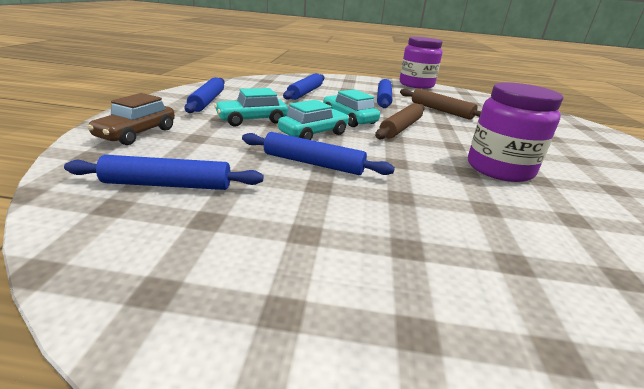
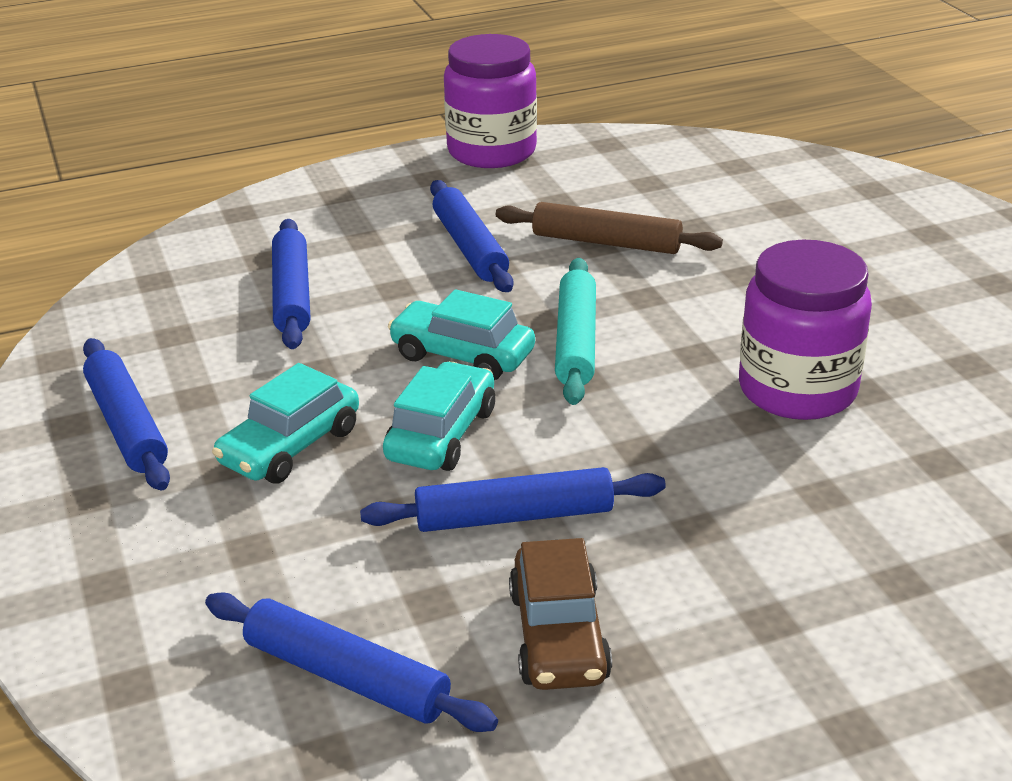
camera: 25 degrees left, 5 degrees up
blue rolling pin [64,155,263,190] -> blue rolling pin turned 60 degrees clockwise [205,593,498,732]
brown car [87,93,175,145] -> brown car moved to [509,538,612,690]
brown rolling pin [375,103,425,139] -> turquoise rolling pin [555,258,596,405]

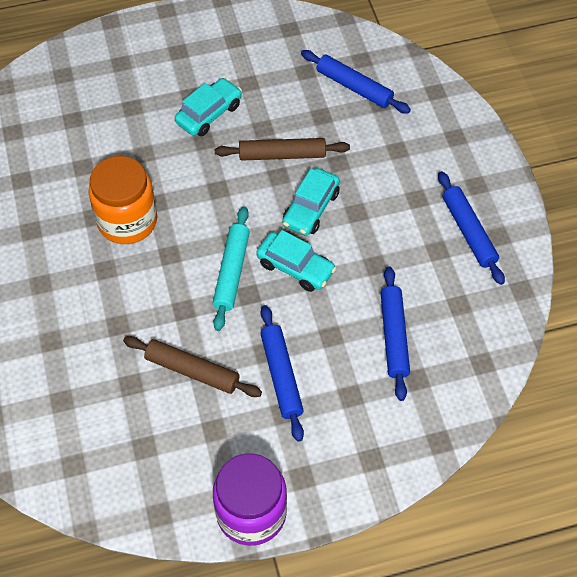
camera: 175 degrees left, 25 degrees up
turquoise car [212,363,359,483] -> turquoise car moved to [175,78,242,136]
blue rolling pin [360,467,666,532] -> brown rolling pin [215,138,350,161]
brown car [509,538,612,690] -> none
purple jar [739,240,872,420] -> orange jar [88,156,157,244]

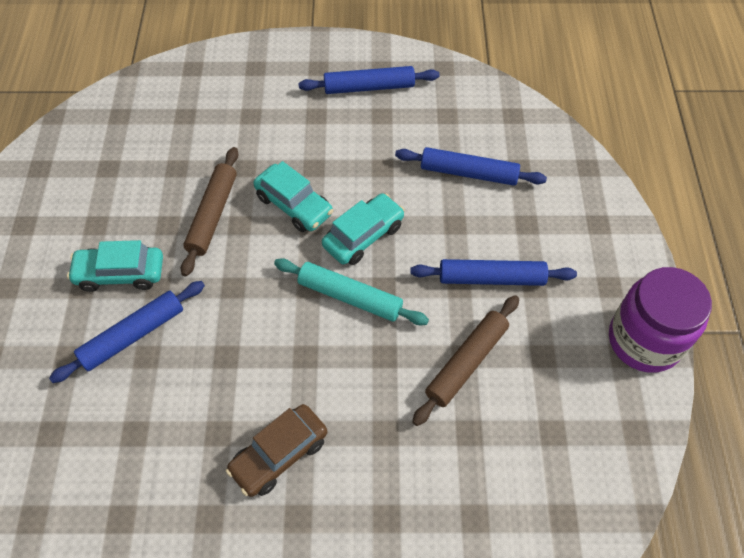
camera: 75 degrees left, 0 degrees up
orange jar [88,156,157,244] -> none
turquoise car [175,78,242,136] -> turquoise car turned 60 degrees counterclockwise [67,240,163,292]
blue rolling pin [301,50,411,113] -> blue rolling pin moved to [49,281,205,383]
none -> brown car [226,404,327,497]

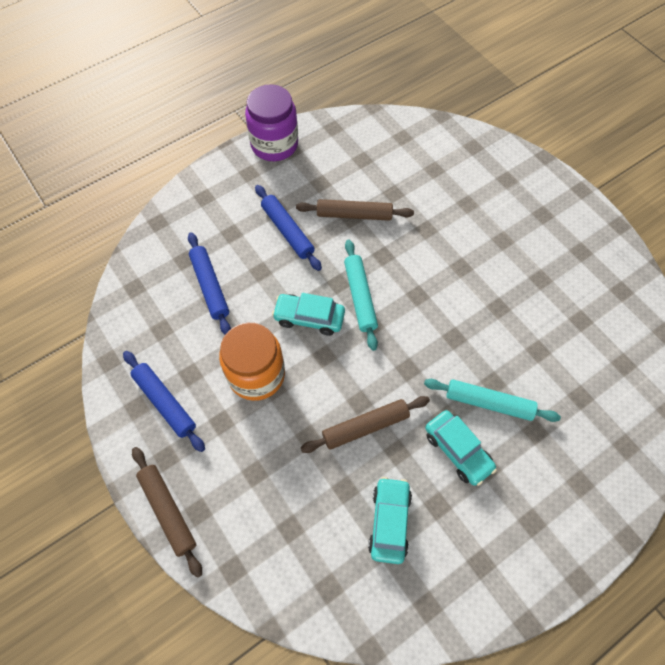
camera: 125 degrees left, 5 degrees up
blue rolling pin [49,281,205,383] -> turquoise rolling pin [424,379,561,422]
brown car [226,404,327,497] -> none
turquoise car [253,161,333,232] -> turquoise car moved to [368,477,412,564]
none -> brown rolling pin [132,447,202,578]
none -> orange jar [219,323,285,401]

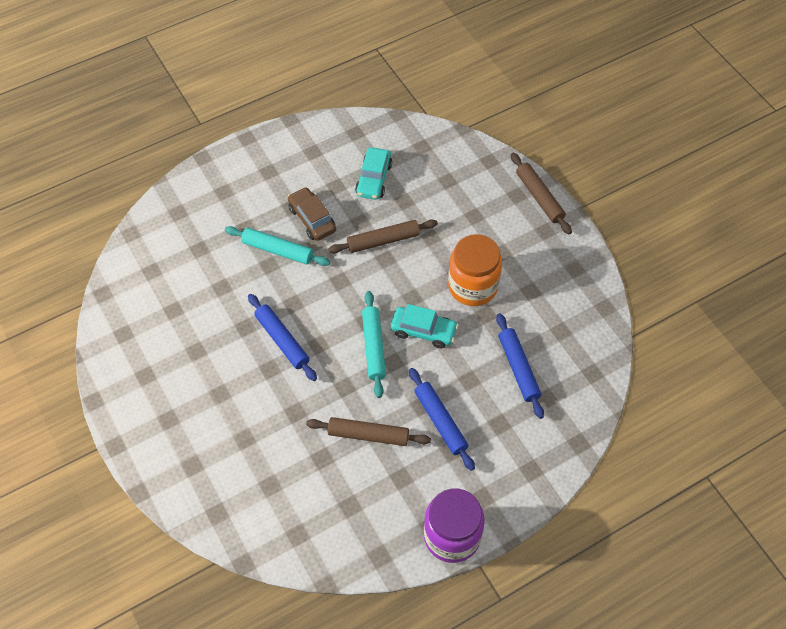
camera: 175 degrees left, 5 degrees down
blue rolling pin [123,351,205,452] -> blue rolling pin moved to [248,294,317,381]
turquoise car [425,410,497,486] -> brown car [288,187,336,241]

